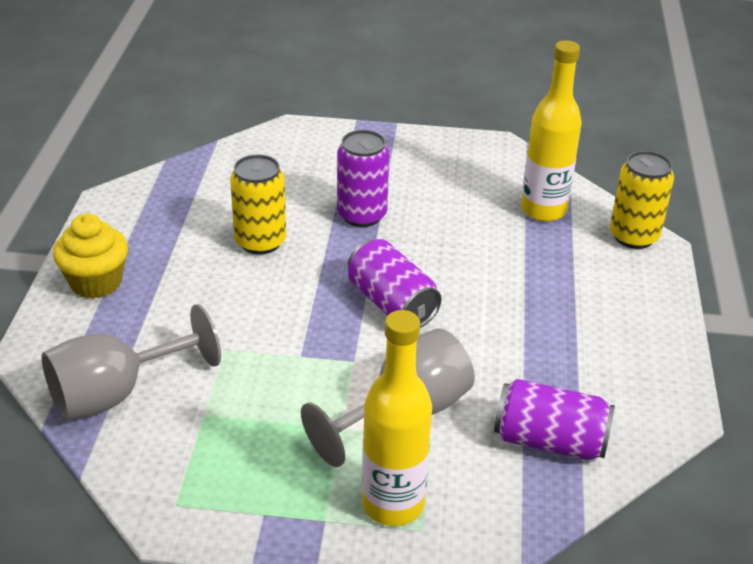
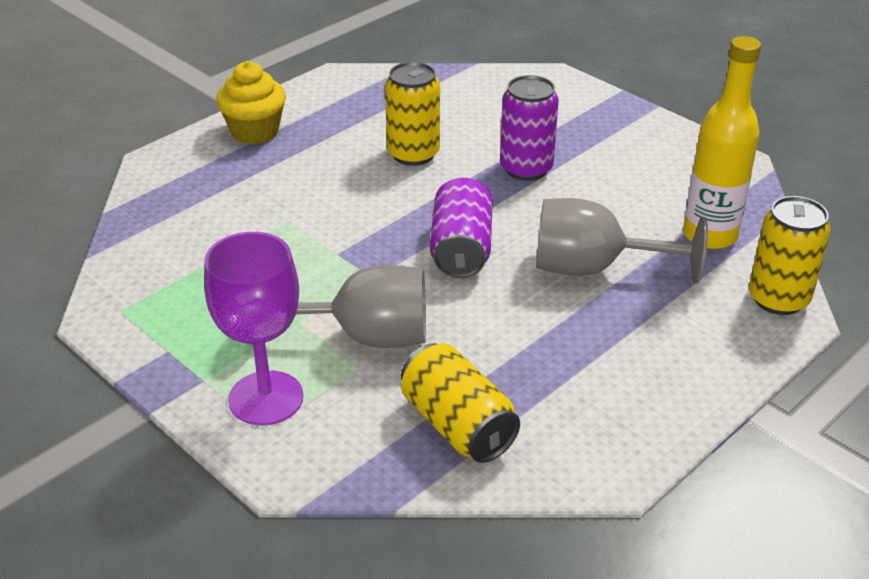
camera: 40 degrees right, 0 degrees up
grey goblet [42,304,221,421] -> grey goblet moved to [536,198,708,284]
yellow bottle [362,310,432,526] -> purple goblet [204,232,304,425]
purple can [494,379,615,460] -> yellow can [401,343,520,463]

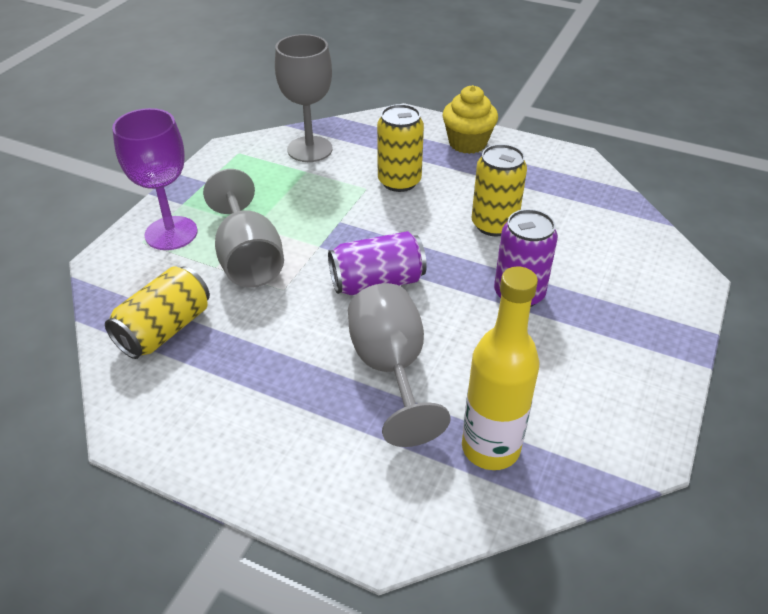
camera: 70 degrees right, 5 degrees up
yellow can [749,196,831,315] -> yellow can moved to [377,104,424,192]
none -> grey goblet [275,34,333,162]

